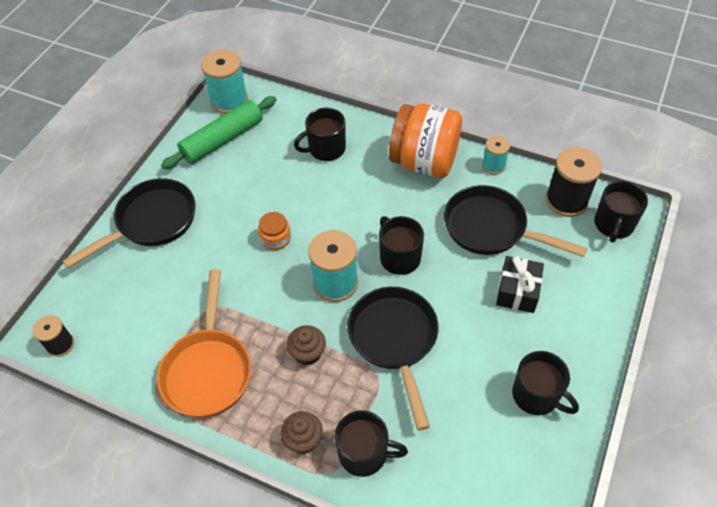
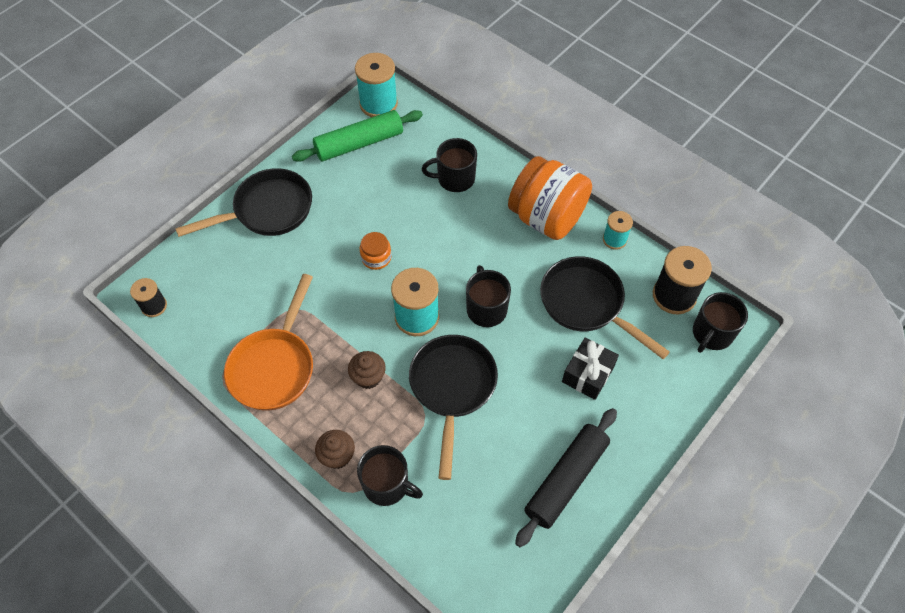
camera: 15 degrees right, 5 degrees up
black mug [512,351,579,415] -> black rolling pin [515,408,617,547]

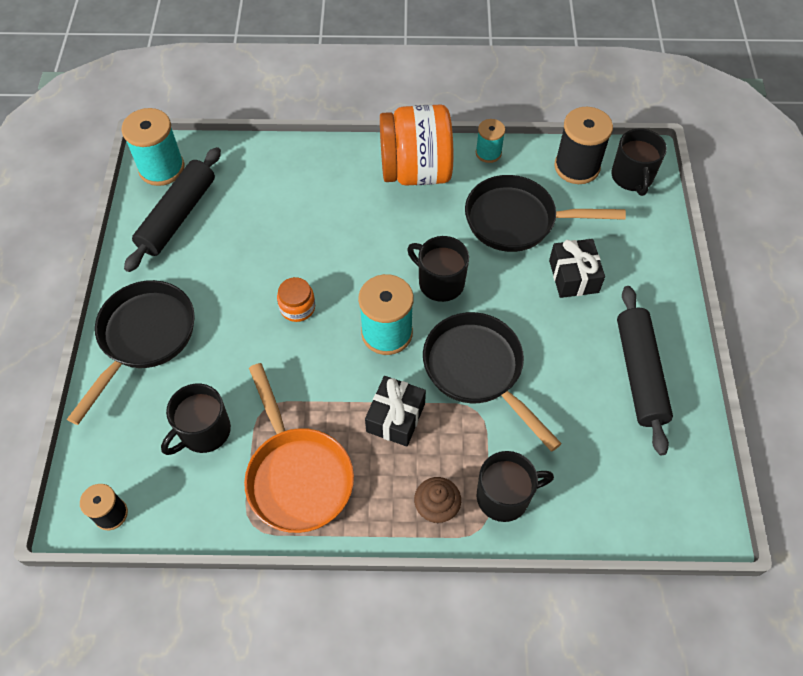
camera: 40 degrees left, 0 degrees up
green rolling pin [292,110,423,162] -> black rolling pin [124,147,221,272]
brown cupcake [348,351,386,389] -> black gift [365,376,426,447]
black mug [422,138,477,192] -> black mug moved to [161,383,231,455]

